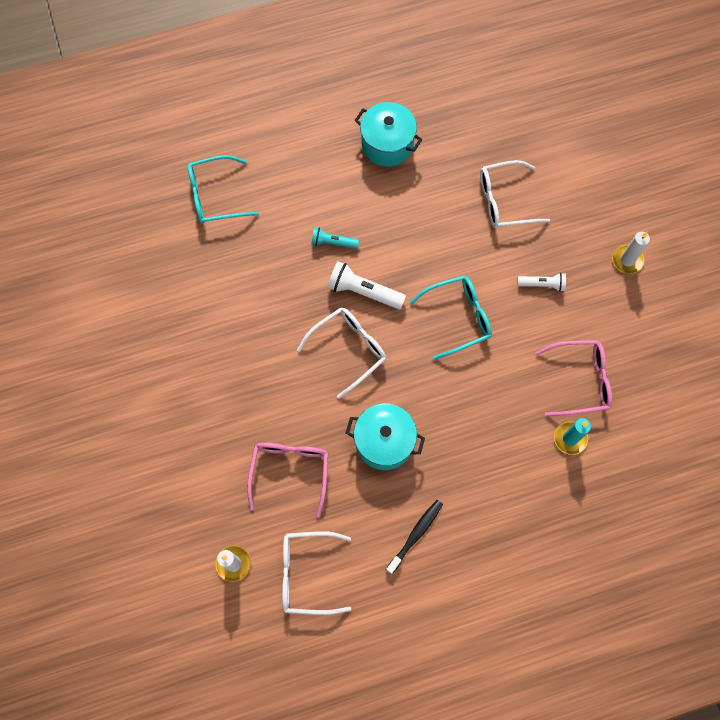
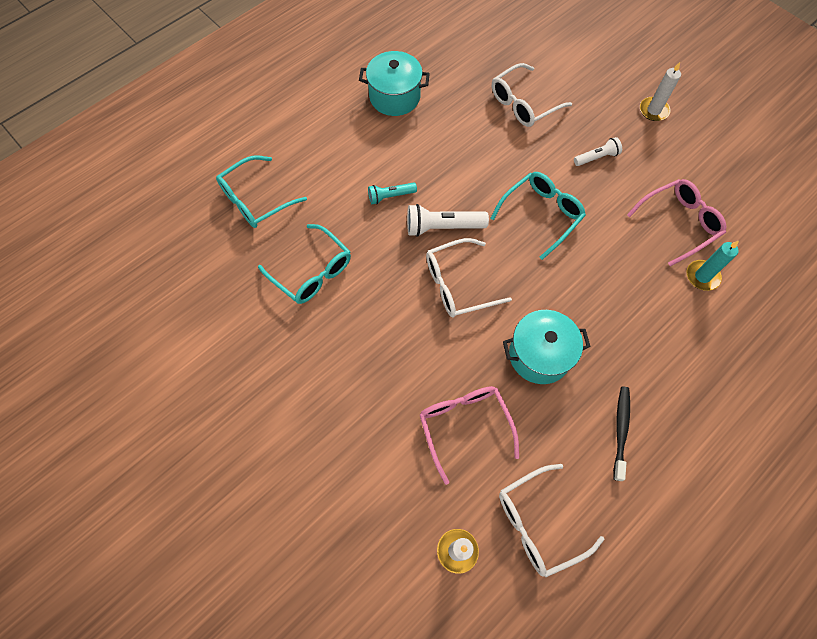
camera: 25 degrees left, 5 degrees down
white glasses [297,307,386,399] -> white glasses turned 135 degrees counterclockwise [426,238,512,317]
none -> turquoise glasses [258,224,351,304]

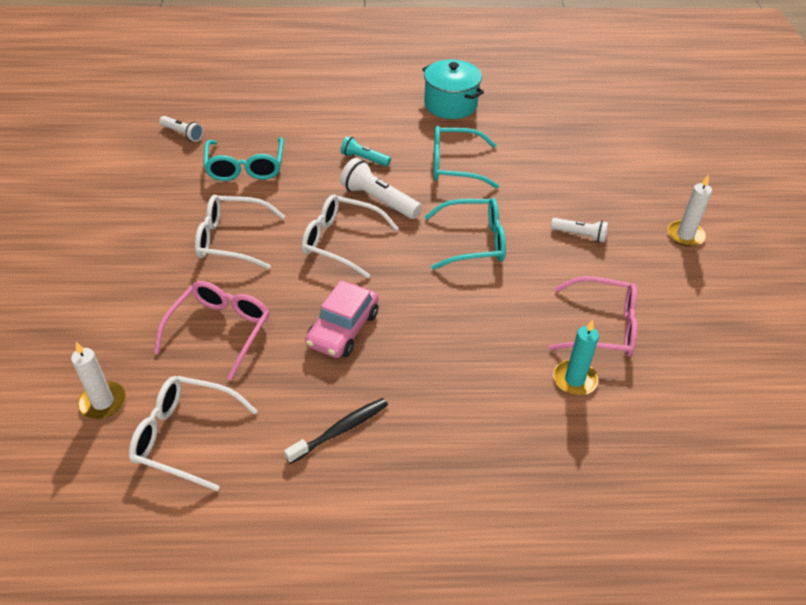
camera: 40 degrees right, 20 degrees down
turquoise glasses [216,155,307,228] -> turquoise glasses moved to [433,126,499,189]
white glasses [492,63,572,127] -> white glasses moved to [195,195,285,269]
turquoise pot [503,310,591,384] -> pink car [305,281,379,358]
none -> white flashlight [159,116,203,142]

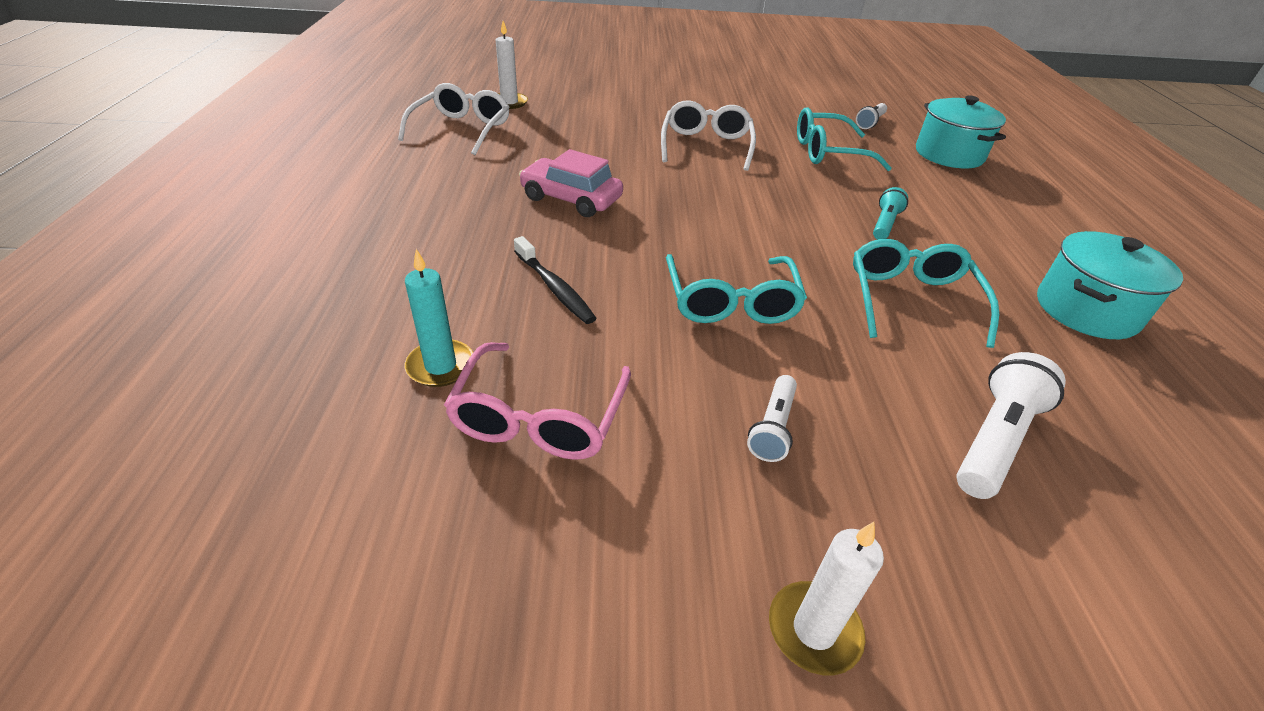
camera: 90 degrees right, 5 degrees down
pink glasses [154,281,270,381] -> none
black toothbrush [284,398,388,464] -> black toothbrush moved to [514,236,596,324]
white glasses [301,194,398,278] -> none
white flashlight [340,158,422,219] -> white flashlight moved to [956,352,1066,499]
none -> turquoise pot [916,96,1006,168]

